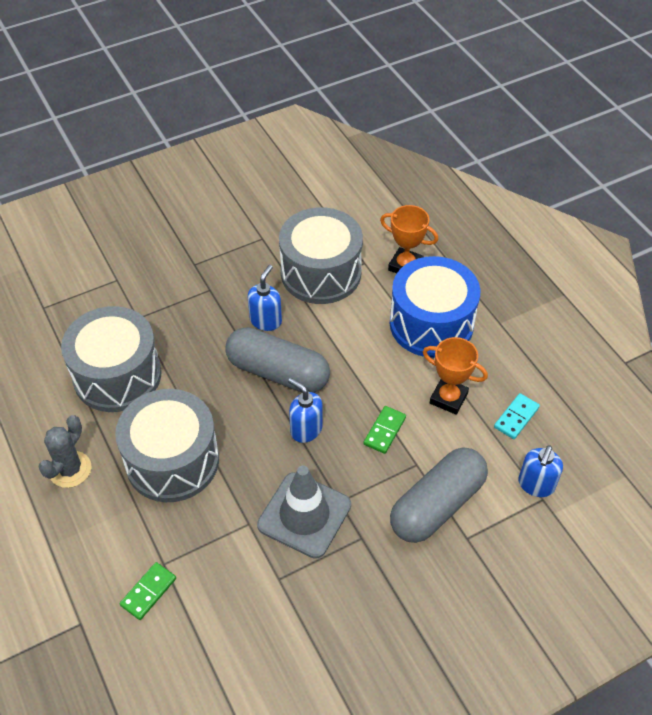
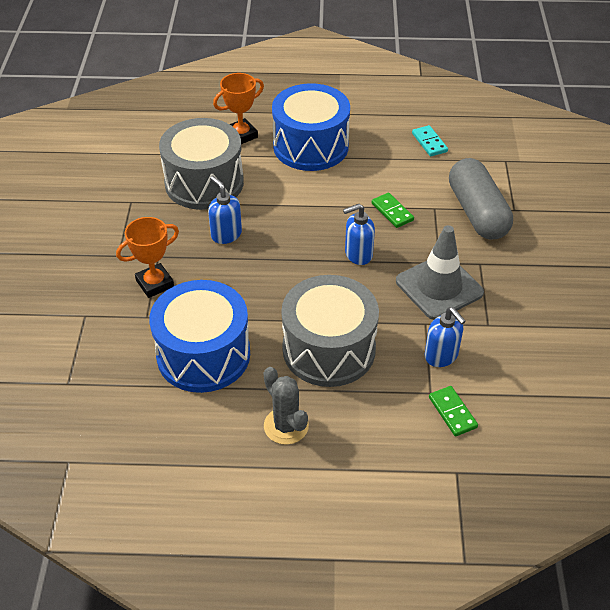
camera: 60 degrees left, 5 degrees down
grey drum [61,306,161,412] -> blue drum [149,280,250,393]
grey capsule [225,327,330,393] -> none
orange trophy [423,337,488,415] -> orange trophy moved to [116,217,179,298]
blue soap dispenser [518,445,563,497] -> blue soap dispenser moved to [425,307,466,367]

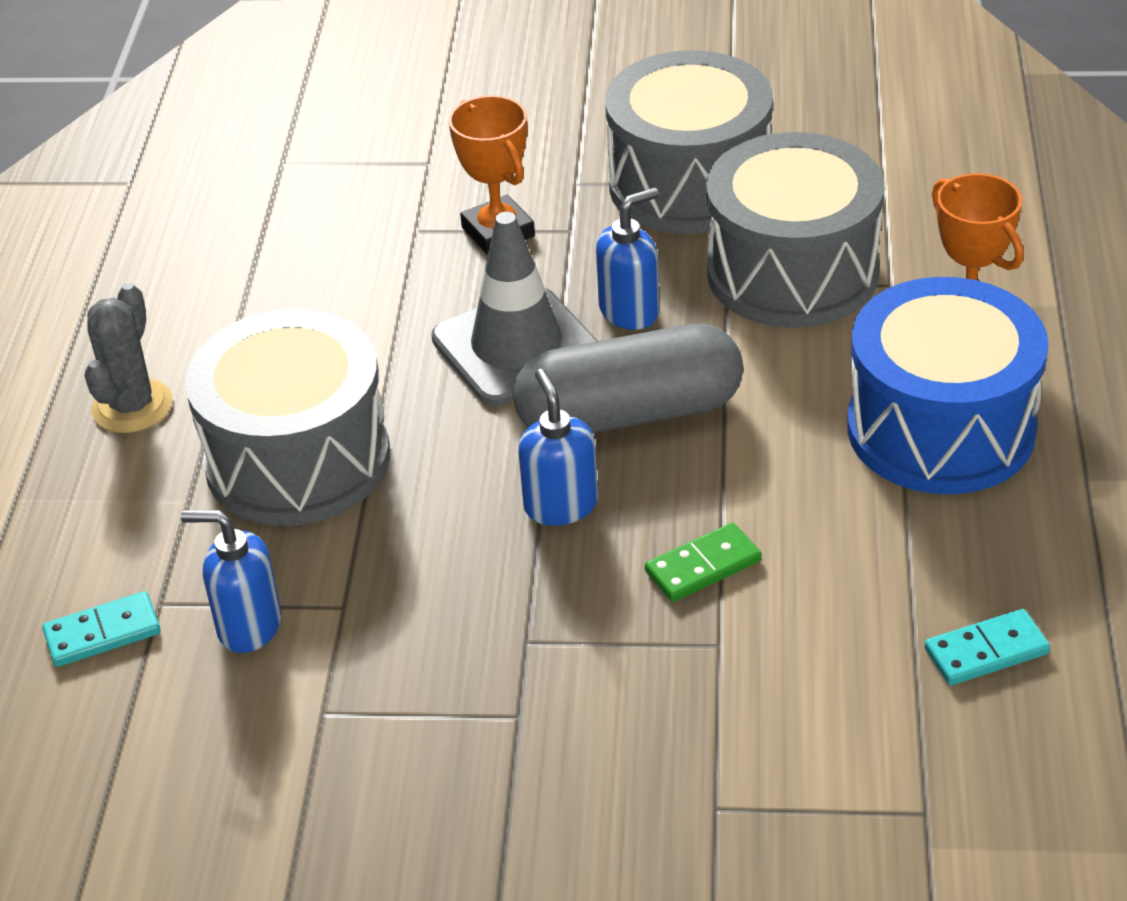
camera: 95 degrees right, 5 degrees down
blue drum [149,280,250,393] -> none
grey cactus [264,367,309,445] -> grey cactus turned 45 degrees counterclockwise [85,283,173,433]
grey traffic cone [396,225,484,320] -> grey traffic cone moved to [431,212,597,406]
blue soap dispenser [425,307,466,367] -> blue soap dispenser turned 45 degrees clockwise [181,510,281,653]
green domino [429,386,478,436] -> turquoise domino [42,591,161,667]
grey capsule [449,158,513,240] -> grey capsule moved to [513,323,743,433]
none -> grey drum [605,50,773,234]

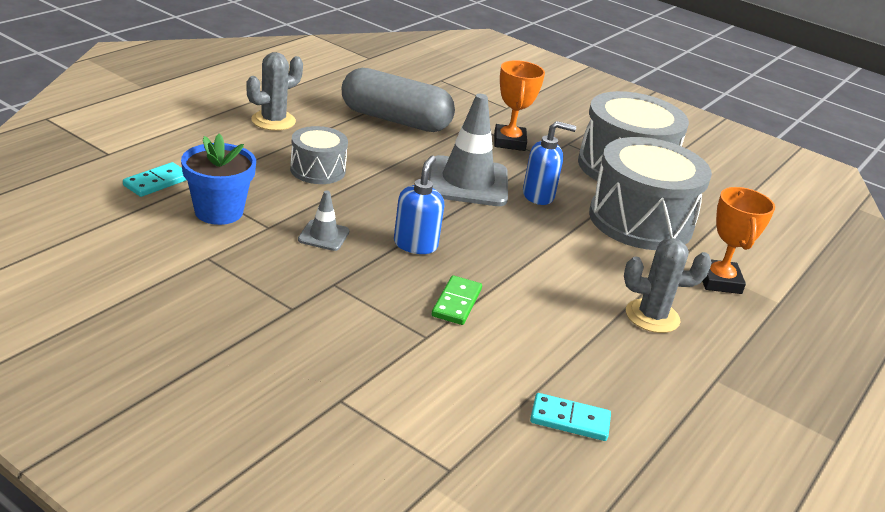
camera: 25 degrees right, 10 degrees down
turquoise domino [42,591,161,667] -> turquoise domino turned 60 degrees counterclockwise [123,162,186,197]
blue soap dispenser [181,510,281,653] -> blue flower pot [181,134,256,225]
grey drum [185,309,390,526] -> grey drum [290,126,348,184], size x0.53
grey capsule [513,323,743,433] -> grey capsule moved to [342,68,455,132]
green domino [645,522,762,602] -> green domino turned 75 degrees counterclockwise [432,275,482,325]
blue drum [847,277,1048,494] -> grey cactus [624,238,712,333]
none -> grey traffic cone [298,190,349,251]

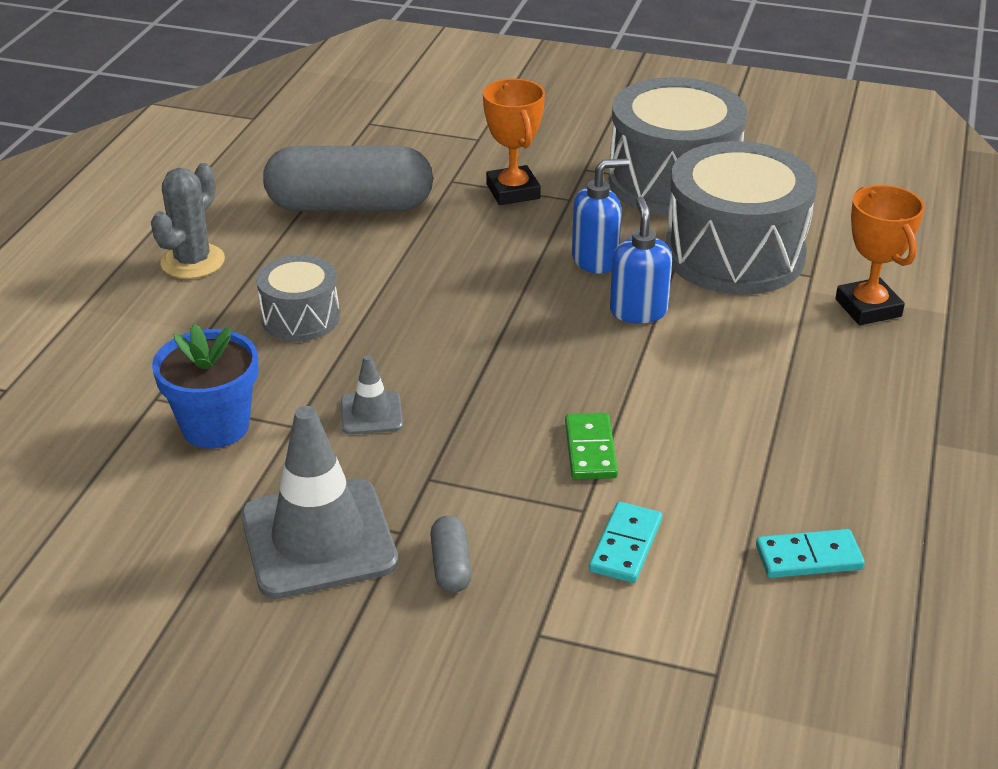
camera: 15 degrees left, 5 degrees up
turquoise domino [123,162,186,197] -> turquoise domino moved to [589,502,662,583]
blue soap dispenser [394,156,444,254] -> blue soap dispenser moved to [610,196,672,323]
grey traffic cone [428,94,508,206] -> grey traffic cone moved to [241,406,398,599]
grey cactus [624,238,712,333] -> none
none -> grey capsule [430,516,472,593]

